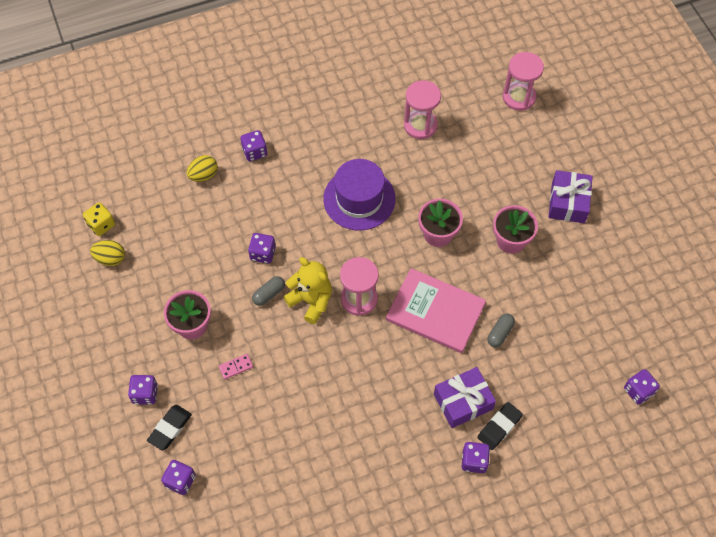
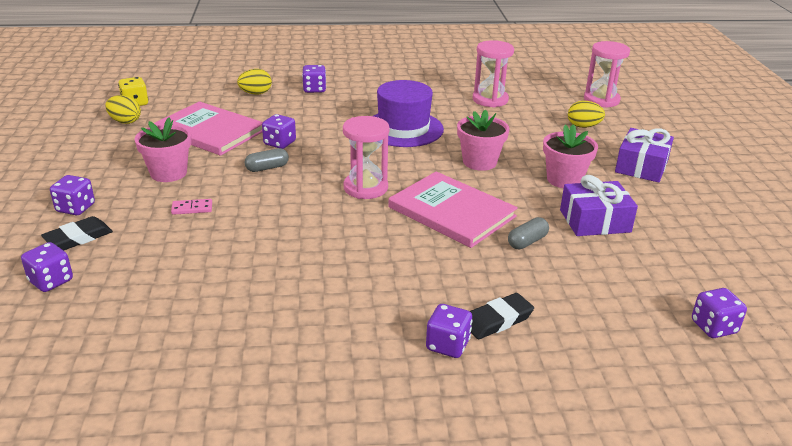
camera: 15 degrees right, 30 degrees down
yellow teddy bear [283,257,332,324] -> none
purple gift [434,367,496,428] -> purple gift moved to [560,175,638,236]
none -> pink book [154,101,263,156]
none -> yellow egg [568,101,605,128]

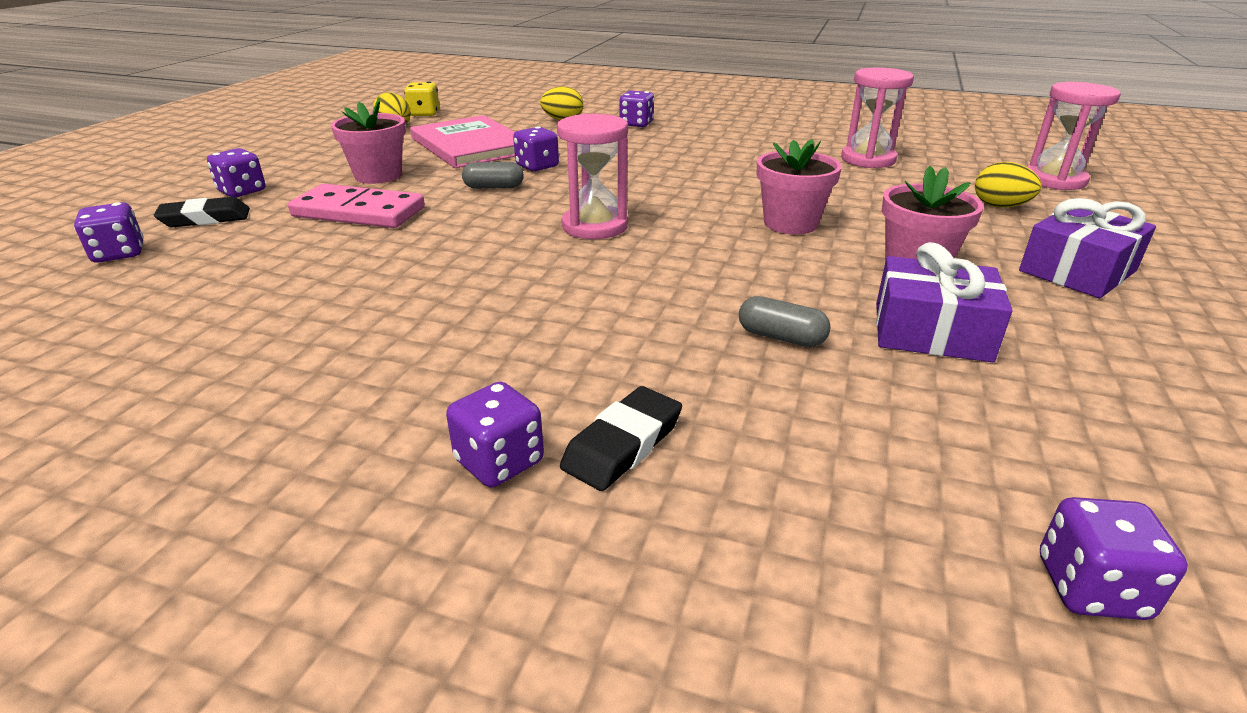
camera: 25 degrees right, 0 degrees up
pink domino [171,199,212,215] -> pink domino [288,184,425,228], size x2.27
purple hat [374,80,444,147] -> none
pink book [388,171,518,248] -> none
black eraser [470,293,534,339] -> black eraser turned 45 degrees counterclockwise [560,386,682,491]
grey capsule [508,217,549,249] -> grey capsule turned 45 degrees clockwise [739,296,831,347]

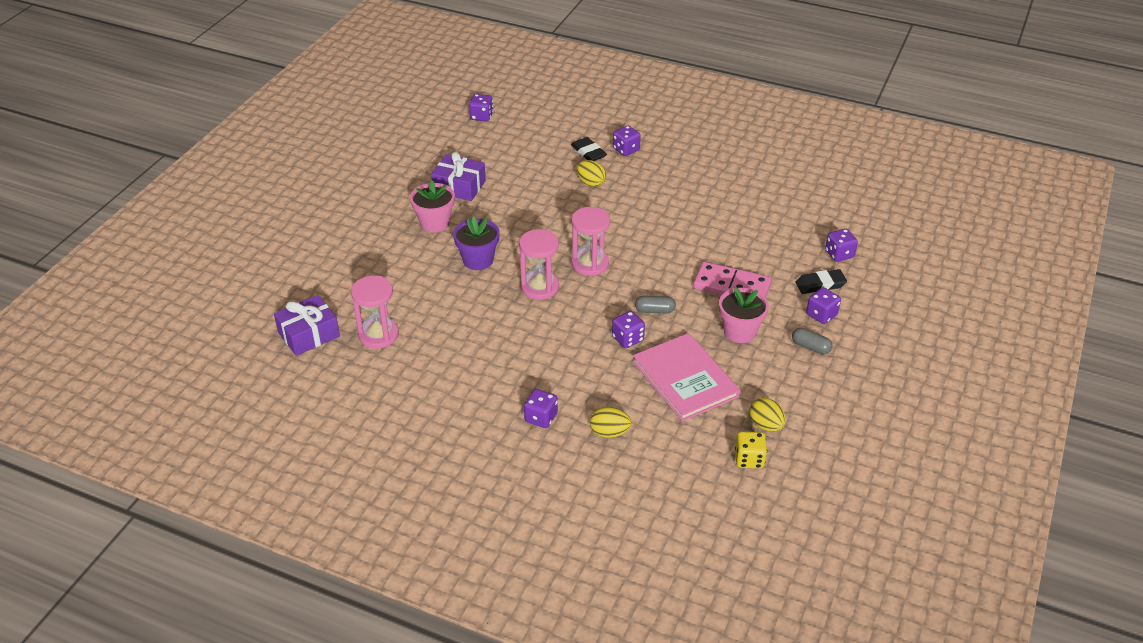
camera: 175 degrees left, 10 degrees up
black eraser [560,386,682,491] -> black eraser turned 75 degrees counterclockwise [571,137,607,161]
grey capsule [739,296,831,347] -> grey capsule moved to [792,328,833,354]
pink flower pot [757,139,842,234] -> purple flower pot [453,216,500,270]
yellow egg [975,162,1042,208] -> yellow egg moved to [577,160,606,187]
purple gift [1019,198,1156,298] -> purple gift moved to [274,295,340,356]
pink hourglass [1027,82,1121,190] -> pink hourglass moved to [519,229,559,300]

